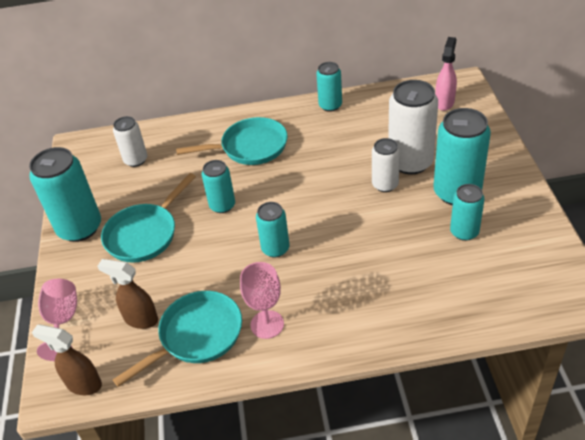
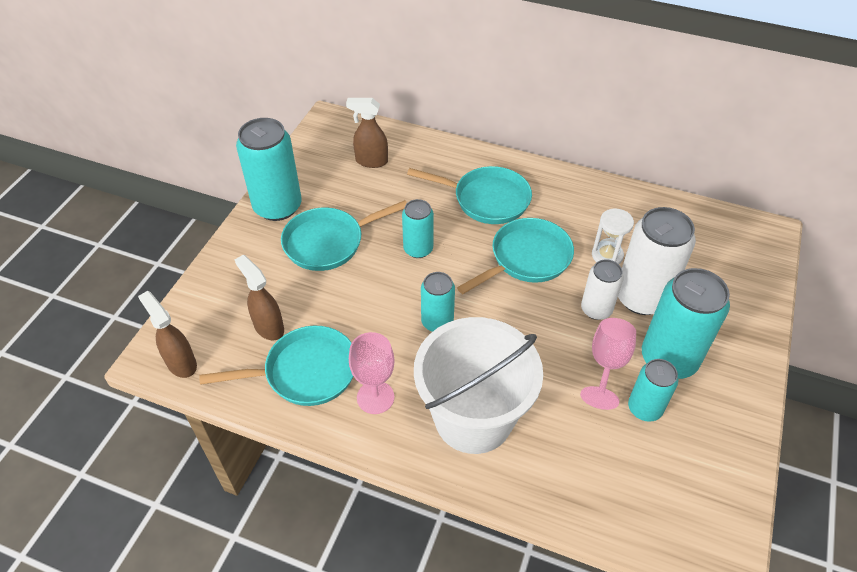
camera: 25 degrees right, 5 degrees up
pink goblet [37,279,77,361] -> pink goblet moved to [580,318,636,410]
white can [113,116,147,167] -> brown spray bottle [346,98,388,168]
turquoise can [316,62,342,112] -> none
pink spray bottle [435,37,457,111] -> none
none -> white bucket [414,317,543,454]
none -> turquoise pan [457,218,574,294]
none -> white hourglass [592,208,634,264]

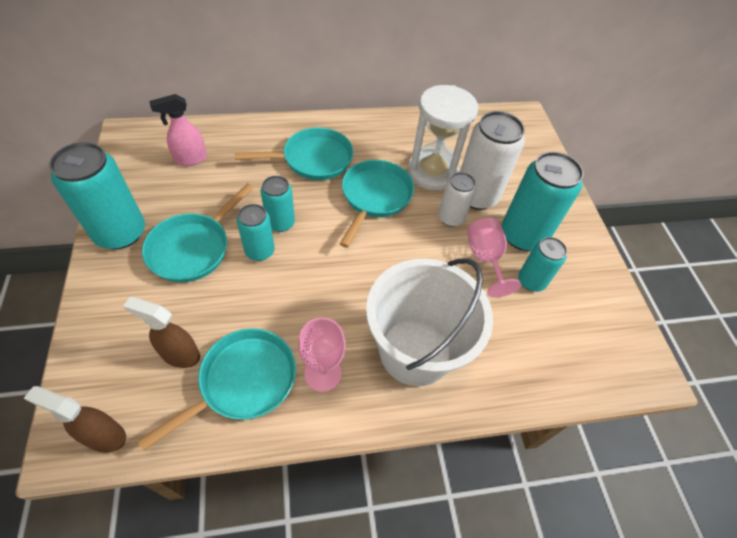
camera: 35 degrees left, 5 degrees up
brown spray bottle [346,98,388,168] -> pink spray bottle [149,94,207,166]
turquoise can [421,272,455,332] -> turquoise can moved to [237,204,275,261]
white hourglass [592,208,634,264] -> white hourglass [407,85,478,190], size x1.91

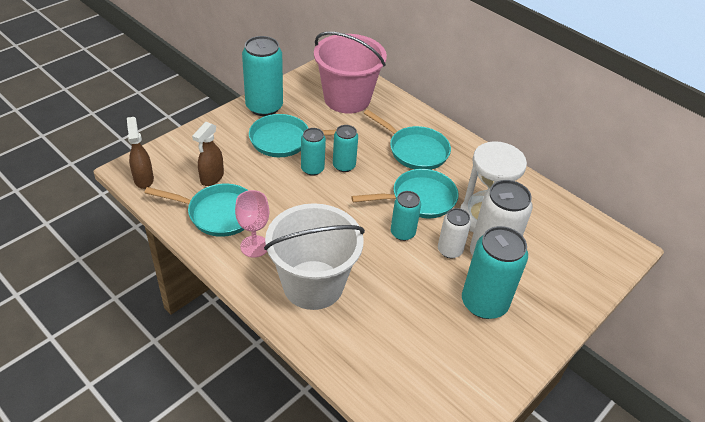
camera: 55 degrees right, 10 degrees down
brown spray bottle [123,297,200,368] -> brown spray bottle turned 135 degrees counterclockwise [192,122,224,186]
pink spray bottle [149,94,207,166] -> pink bucket [314,32,387,114]
pink goblet [467,218,521,297] -> none
turquoise can [518,237,567,292] -> turquoise can moved to [391,191,421,241]

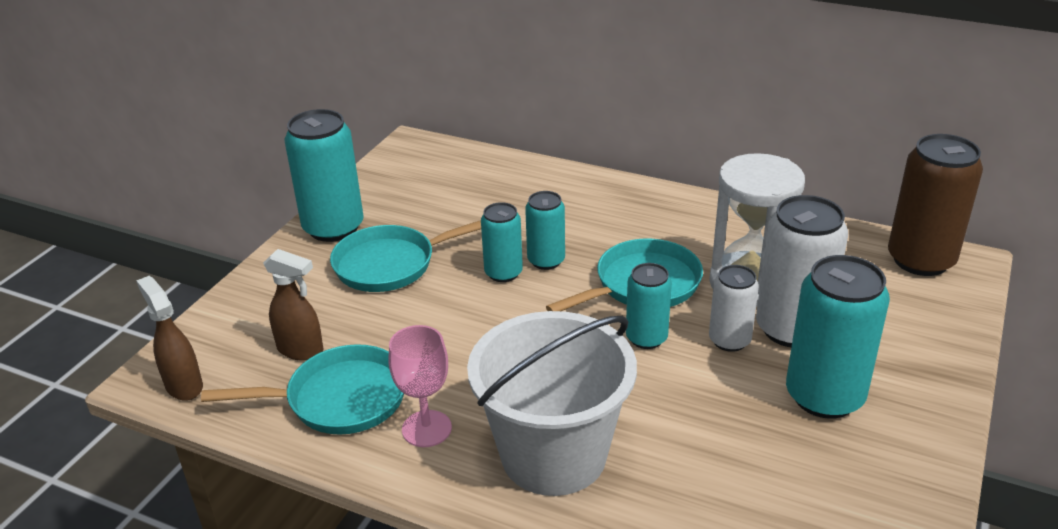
camera: 15 degrees left, 10 degrees down
brown spray bottle [192,122,224,186] -> brown spray bottle turned 75 degrees counterclockwise [263,249,323,361]
turquoise can [301,128,326,176] -> turquoise can moved to [525,191,565,270]
pink bucket [314,32,387,114] -> none
turquoise pan [364,110,451,170] -> none
none -> brown can [888,134,983,276]

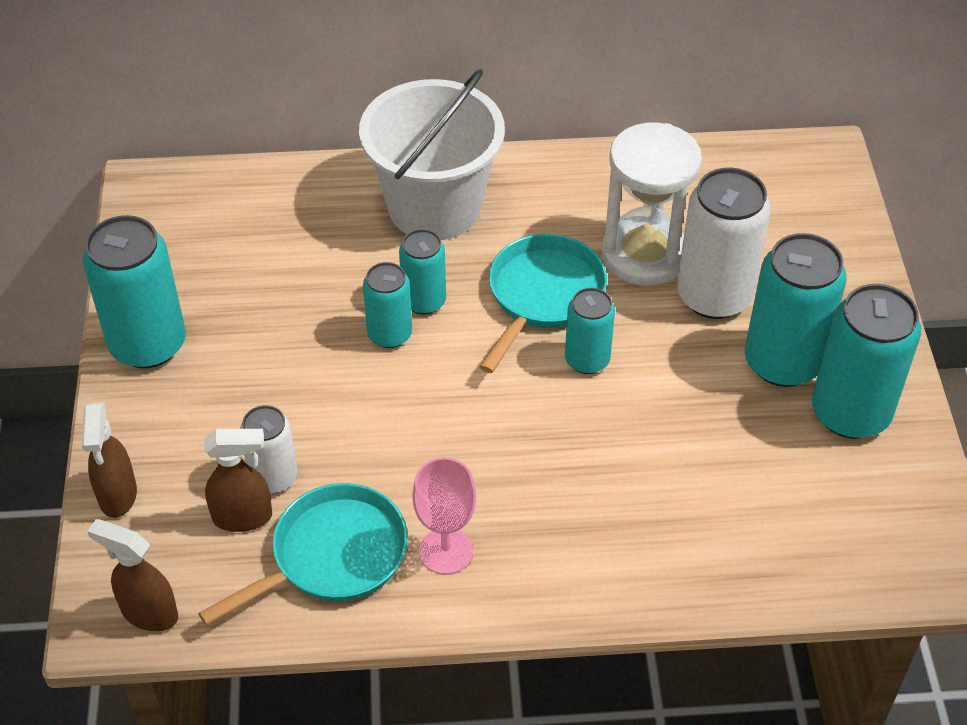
camera: 30 degrees left, 15 degrees up
turquoise pan [330,220,481,292] -> none
white bucket [467,311,637,496] -> white bucket moved to [359,69,505,240]
white can [709,265,759,352] -> white can moved to [240,405,297,493]
brown can [888,134,983,276] -> none
none -> brown spray bottle [82,403,137,518]
none -> turquoise can [812,284,921,439]

